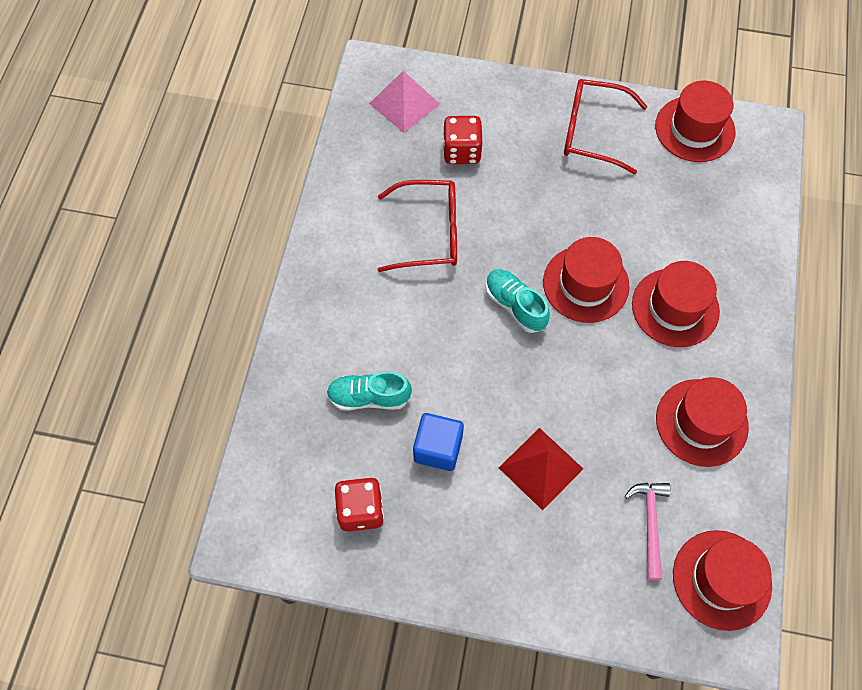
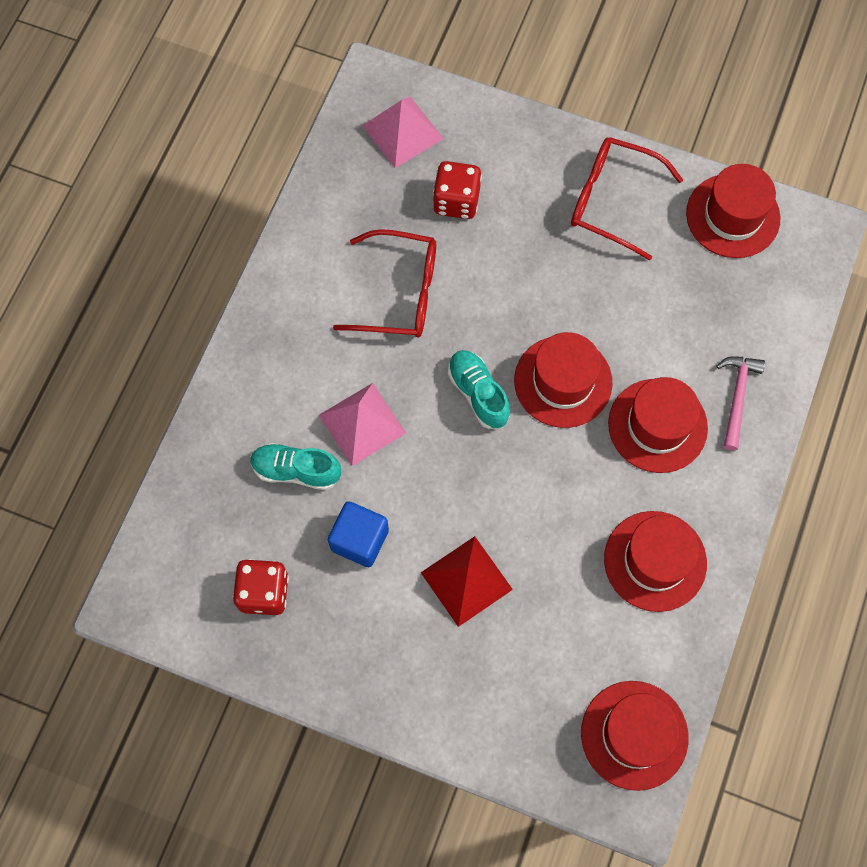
camera: 10 degrees right, 5 degrees up
pink hammer [625,483,671,580] -> pink hammer moved to [717,356,765,451]
none -> pink pyramid [319,383,406,466]

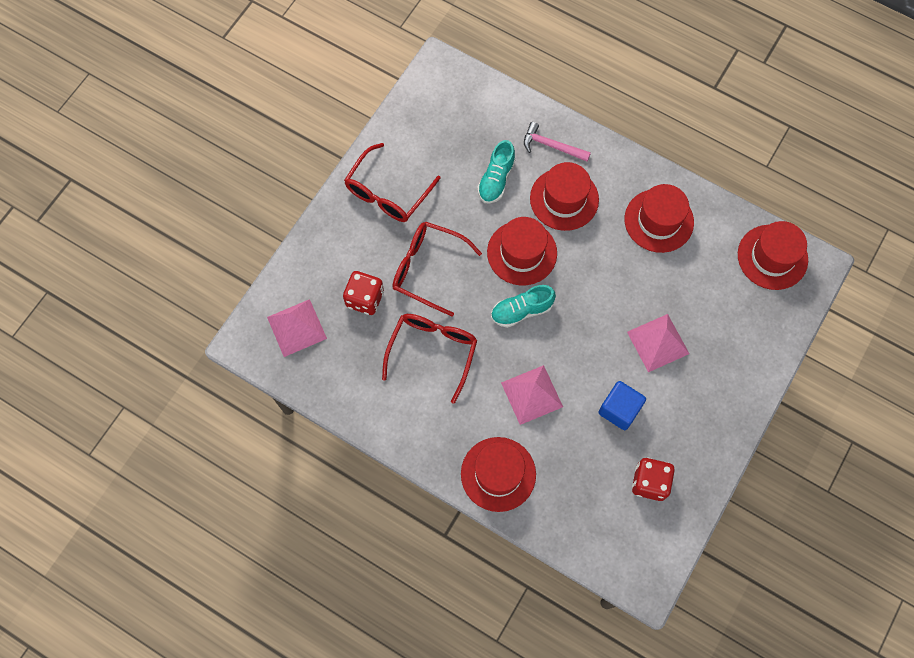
camera: 80 degrees left, 0 degrees up
turquoise shoe [250,443,341,490] -> turquoise shoe moved to [477,140,516,204]
red pyramid [421,536,513,627] -> pink pyramid [627,314,689,372]
red hat [686,164,780,258] -> red hat moved to [461,437,536,512]
none -> red glasses [392,222,482,316]

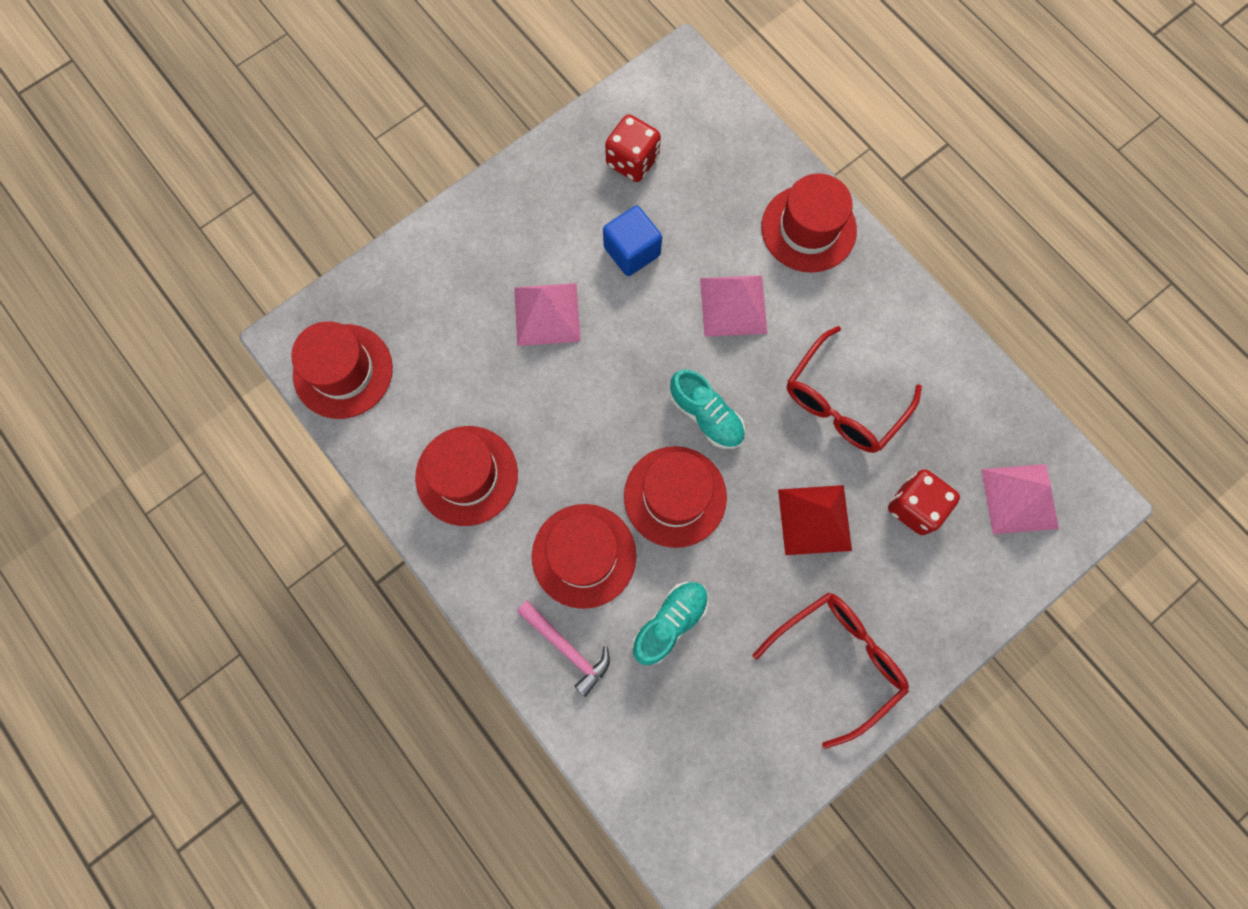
camera: 160 degrees left, 5 degrees up
red glasses [392,222,482,316] -> red pyramid [778,485,852,555]
turquoise shoe [491,285,556,328] -> turquoise shoe turned 45 degrees clockwise [670,369,745,449]

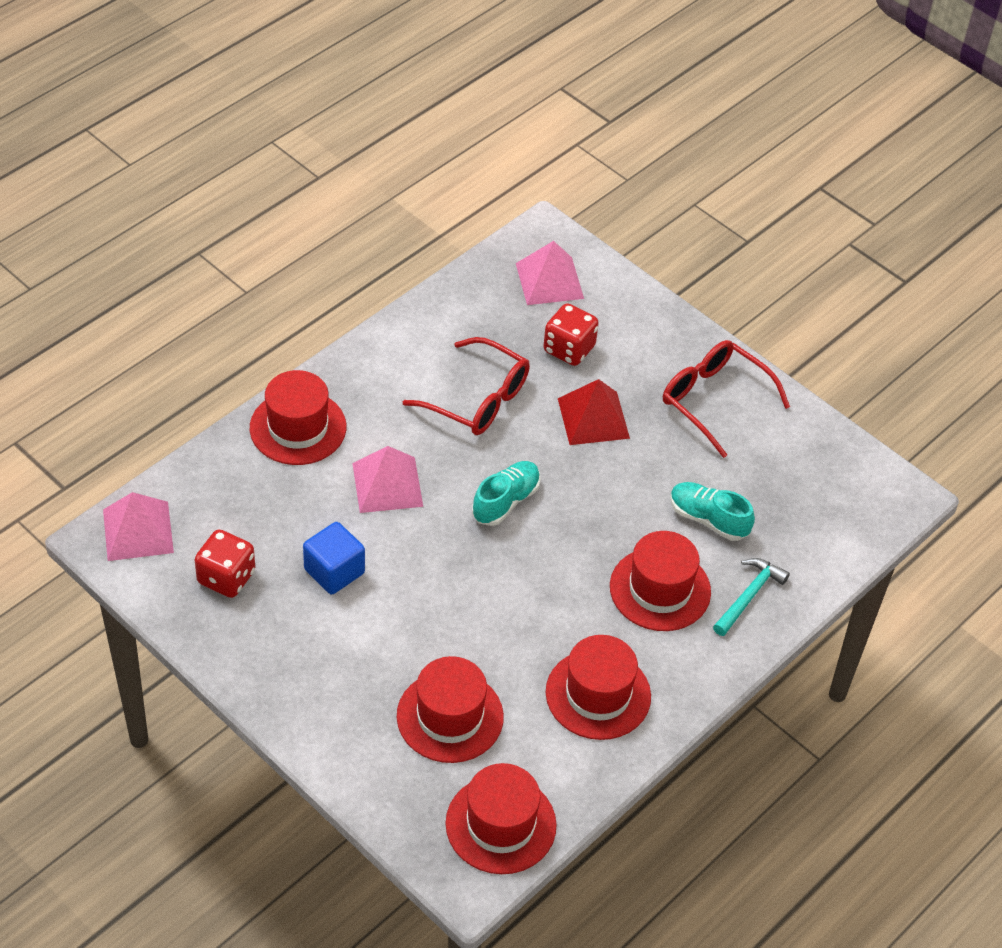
camera: 100 degrees left, 25 degrees down
pink pyramid [514,283,581,346] -> pink pyramid moved to [103,492,174,561]
pink hammer [517,600,610,697] -> turquoise hammer [713,558,790,636]
red hat [624,446,727,548] -> red hat moved to [397,656,504,763]

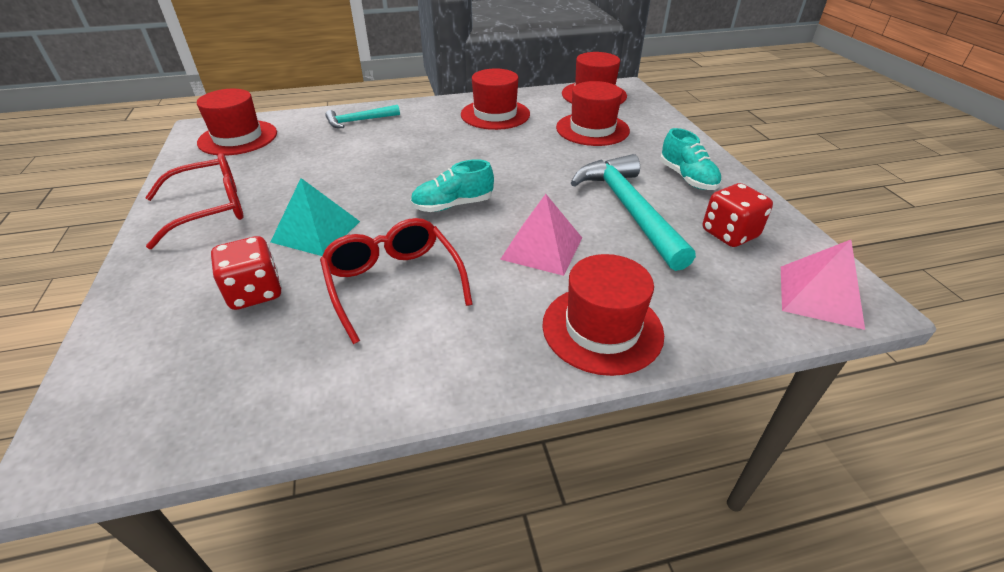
camera: 145 degrees left, 10 degrees down
blue cube [303,522,365,594] -> turquoise hammer [571,154,696,271]
pink pyramid [516,241,584,305] -> none
red pyramid [558,379,630,445] -> turquoise pyramid [271,178,360,256]
red hat [610,531,711,631] -> red hat moved to [197,89,277,155]
red glasses [663,340,790,458] -> red glasses turned 105 degrees counterclockwise [145,153,244,249]
turquoise shoe [670,482,755,541] -> turquoise shoe moved to [660,128,722,190]

